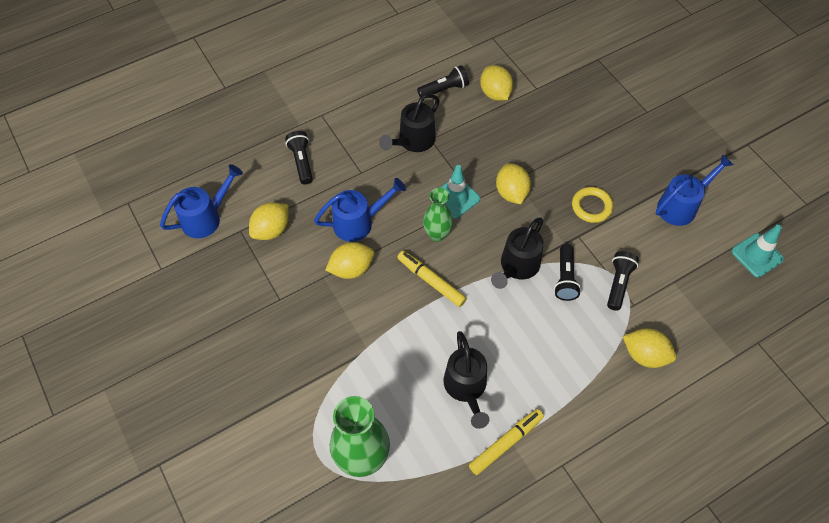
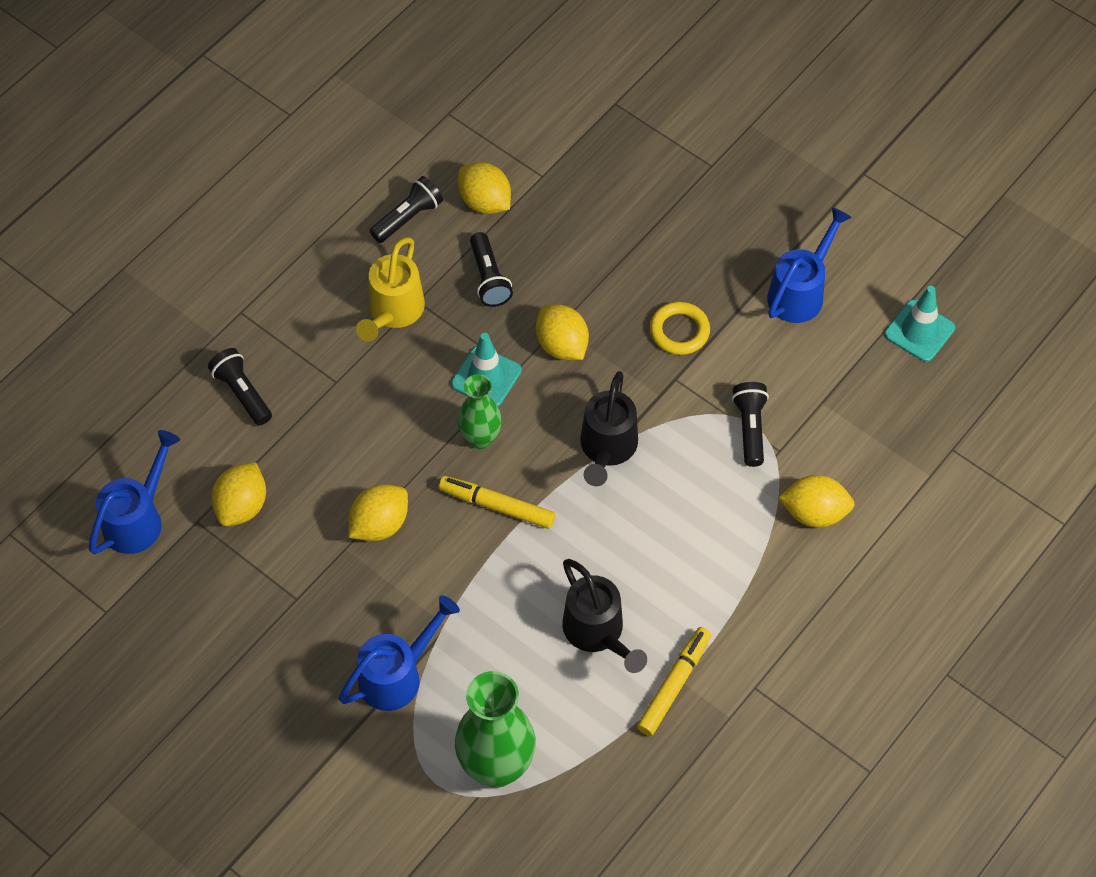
camera: 20 degrees left, 0 degrees up
blue watering can [314,178,406,242] -> blue watering can moved to [339,595,460,711]
black watering can [379,93,440,152] -> yellow watering can [356,237,425,342]
black flashlight [554,244,581,301] -> black flashlight moved to [470,232,513,307]

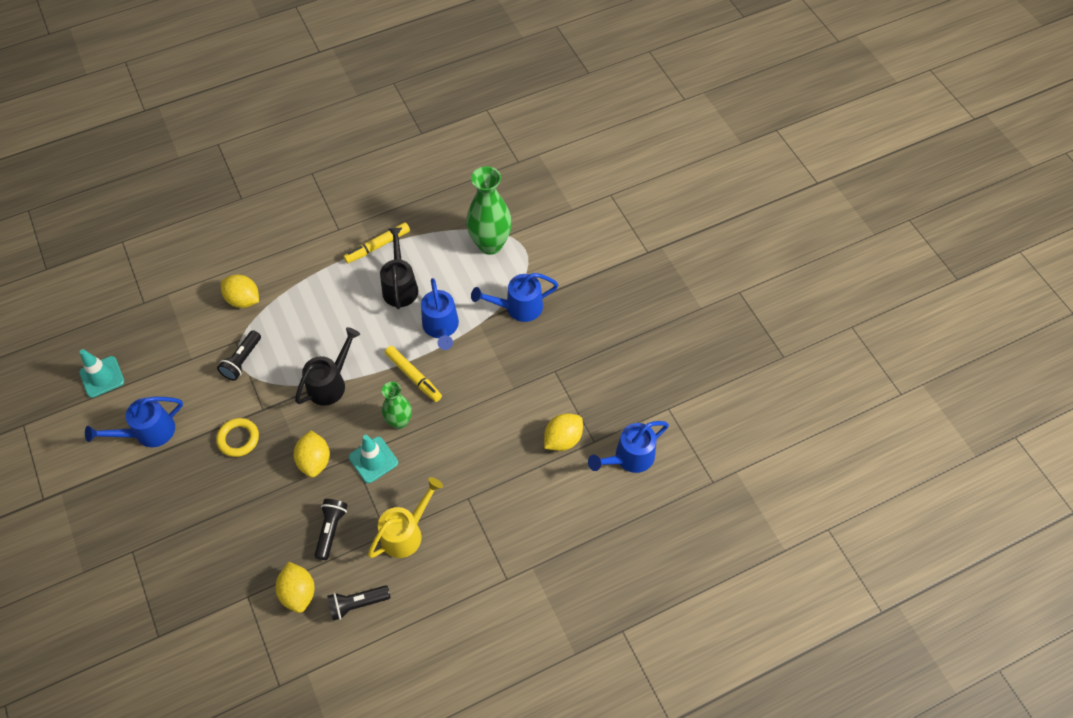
camera: 155 degrees left, 0 degrees up
black flashlight [208,348,272,426] -> none
yellow lemon [349,485,408,541] -> none
none -> blue watering can [421,278,459,350]

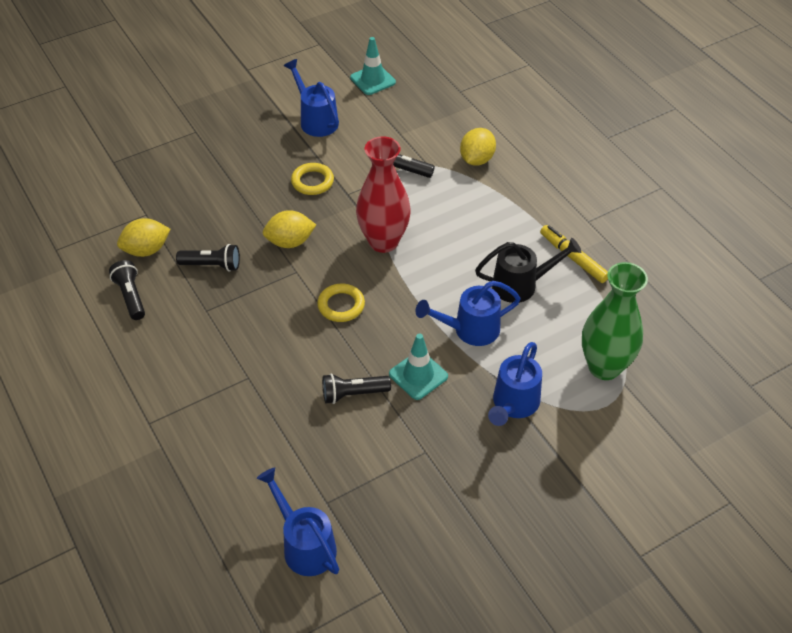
camera: 85 degrees right, 10 degrees down
black watering can [295,327,360,406] -> red vase [356,136,411,253]
turquoise traffic cone [349,435,398,483] -> turquoise traffic cone moved to [389,333,448,400]
yellow watering can [368,477,443,558] -> none
green vase [382,382,412,429] -> yellow ring [317,284,365,322]
yellow marker [385,346,442,402] -> none
blue watering can [471,273,558,322] -> blue watering can turned 135 degrees counterclockwise [488,342,542,426]
yellow lemon [544,413,583,451] -> none
none -> black flashlight [322,374,391,404]

